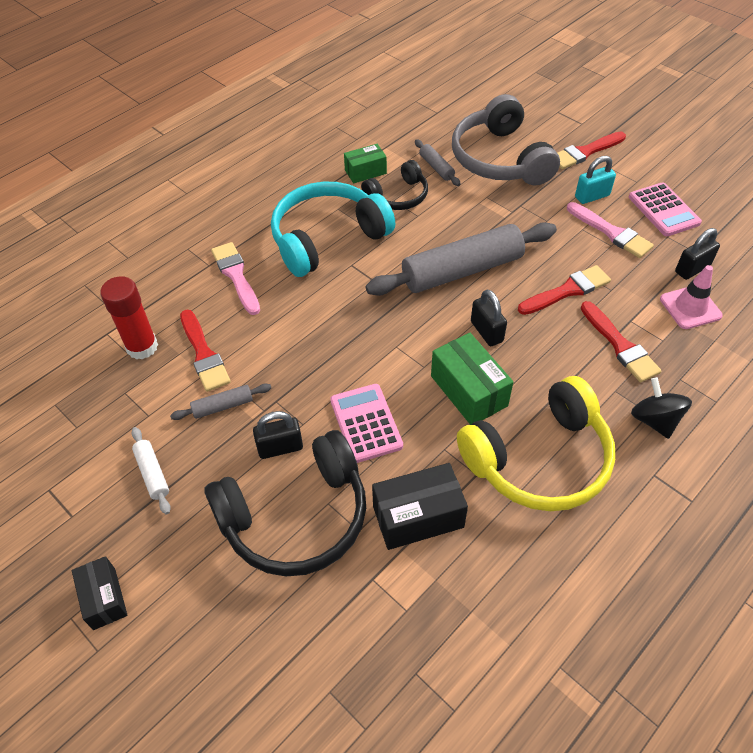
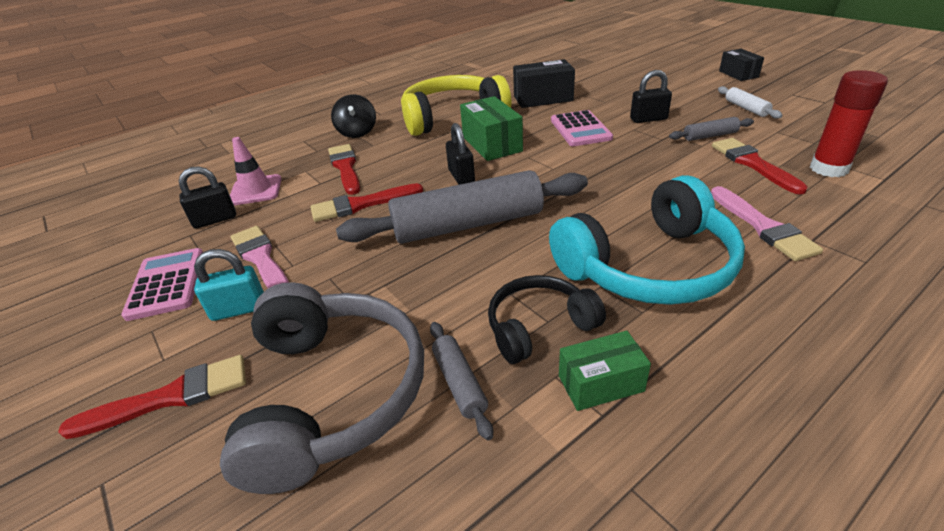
camera: 170 degrees left, 15 degrees down
black headphones [205,430,366,576] -> none

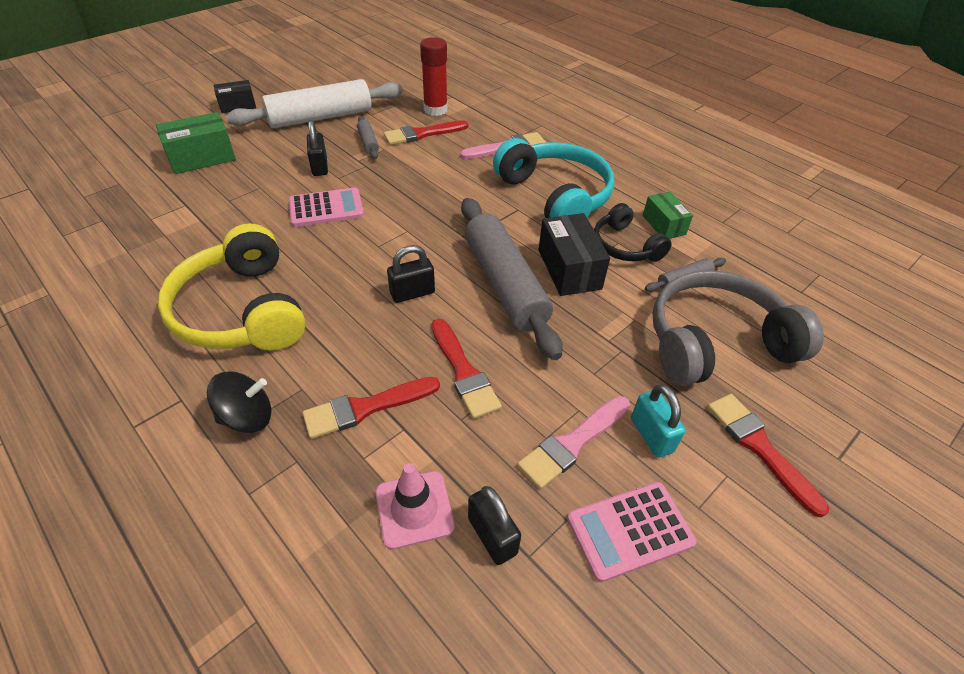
camera: 100 degrees left, 10 degrees up
green box [460,96,523,161] -> green box moved to [156,112,236,174]
black box [513,59,575,108] -> black box moved to [539,213,610,296]
white rolling pin [718,86,782,119] -> white rolling pin [226,79,403,128], size x2.30

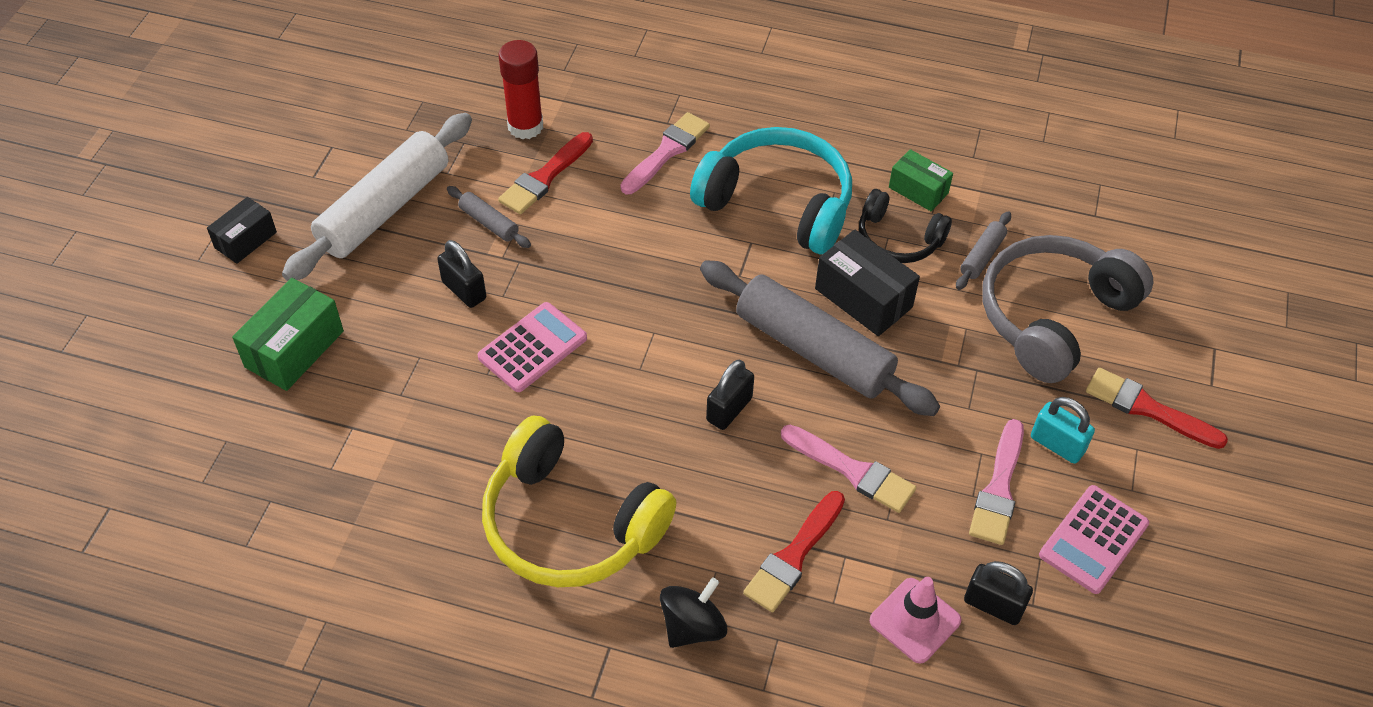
camera: 30 degrees left, 5 degrees up
red brush [432,319,502,419] -> pink brush [781,425,916,513]

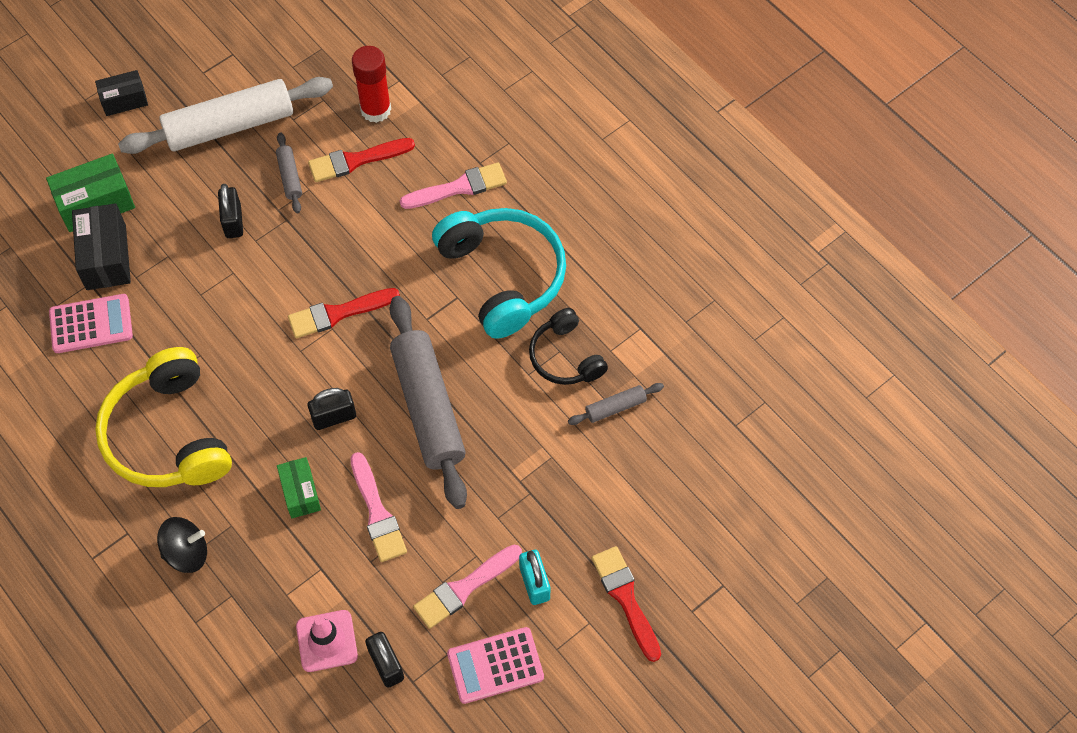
camera: 35 degrees right, 10 degrees up
pink calculator [478,302,587,392] -> pink calculator moved to [49,294,133,353]
red brush [743,491,845,612] -> red brush moved to [288,288,400,338]
black box [815,230,920,336] -> black box moved to [72,203,131,290]
green box [889,149,953,211] -> green box moved to [277,457,321,518]
grey headphones [982,235,1154,383] -> none

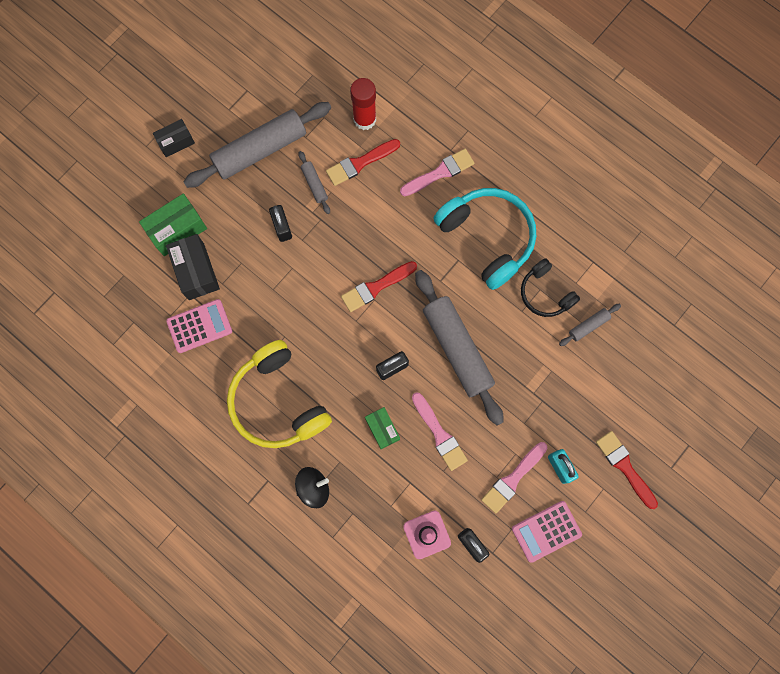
camera: 10 degrees left, 15 degrees up
white rolling pin [118,77,333,154] -> grey rolling pin [183,102,331,188]

